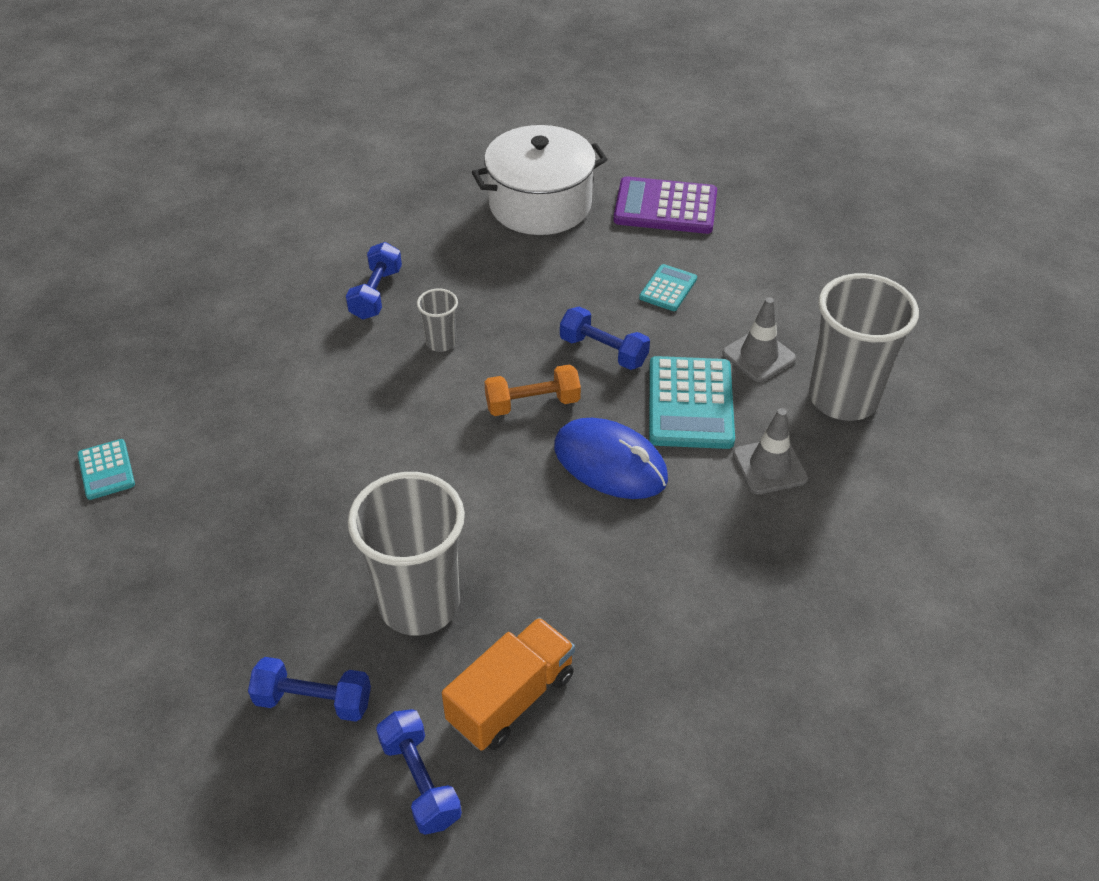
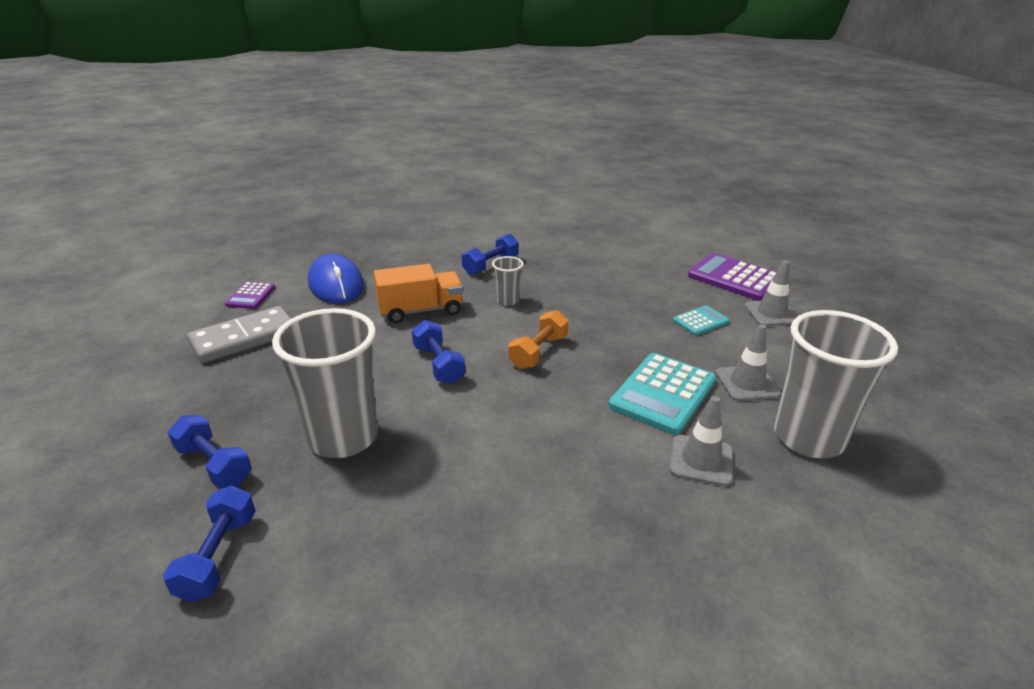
camera: 30 degrees right, 15 degrees down
turquoise calculator [78,439,135,500] -> purple calculator [225,282,275,309]
orange truck [442,617,575,751] -> orange truck moved to [374,264,463,323]
white pot [472,125,608,235] -> none
orange dumbbell [484,364,581,416] -> orange dumbbell turned 75 degrees counterclockwise [509,310,569,369]
blue mouse [554,418,668,499] -> blue mouse moved to [308,254,364,304]
blue dumbbell [560,307,650,370] -> blue dumbbell moved to [412,320,465,384]
none -> grey domino [187,306,291,363]
none -> grey traffic cone [744,260,798,326]

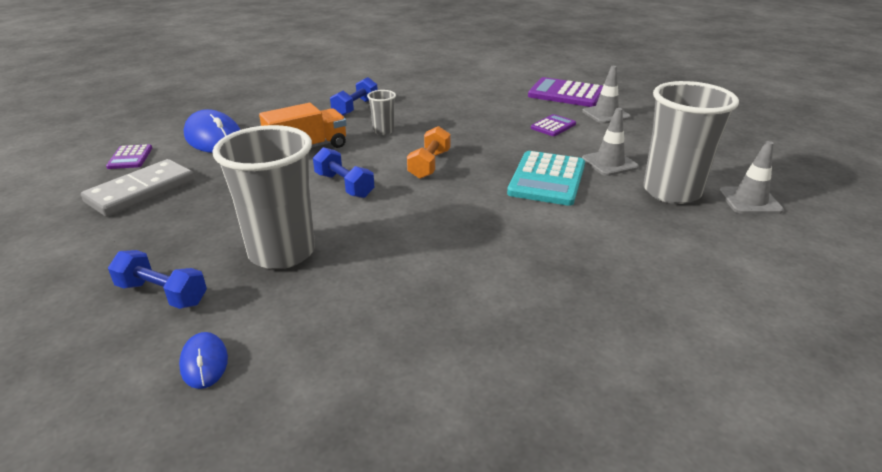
camera: 15 degrees left, 0 degrees up
blue dumbbell [163,485,256,602] -> blue mouse [179,332,228,389]
grey traffic cone [669,396,733,486] -> grey traffic cone moved to [719,141,784,214]
turquoise calculator [673,305,729,335] -> purple calculator [531,114,576,136]

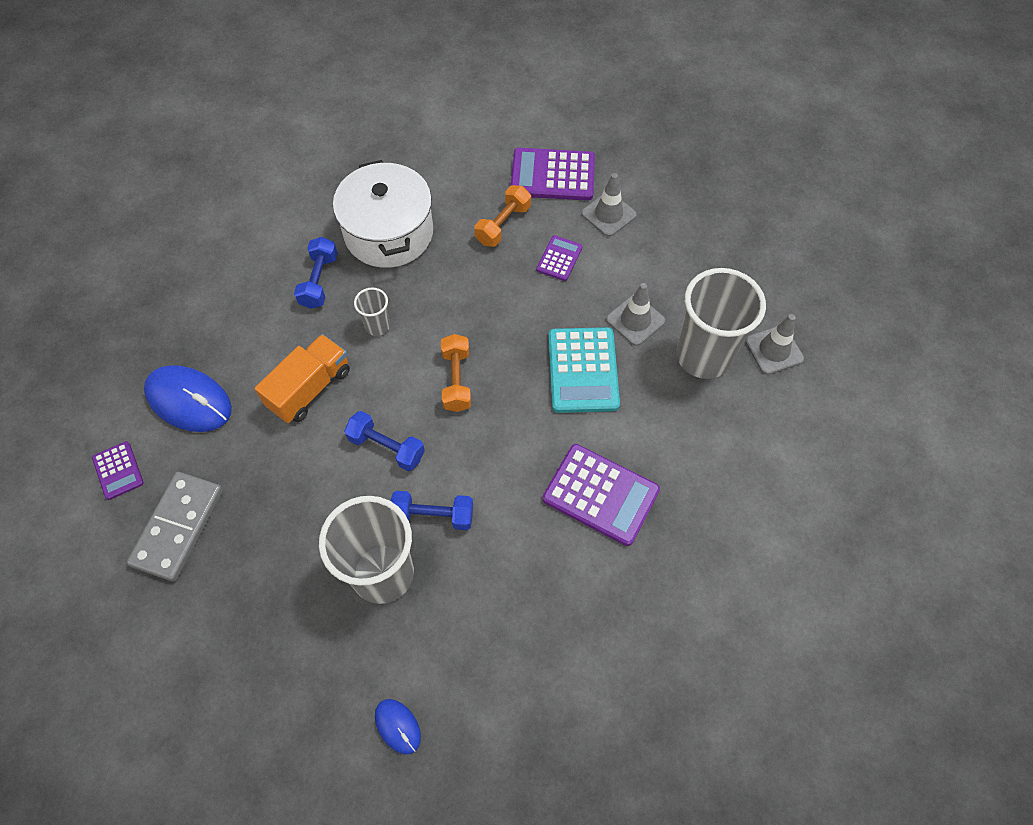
camera: 20 degrees left, 30 degrees up
blue dumbbell [108,250,207,309] -> blue dumbbell moved to [391,491,473,530]
none -> white pot [333,160,433,268]
none -> orange dumbbell [474,185,531,247]
none -> purple calculator [543,444,660,546]

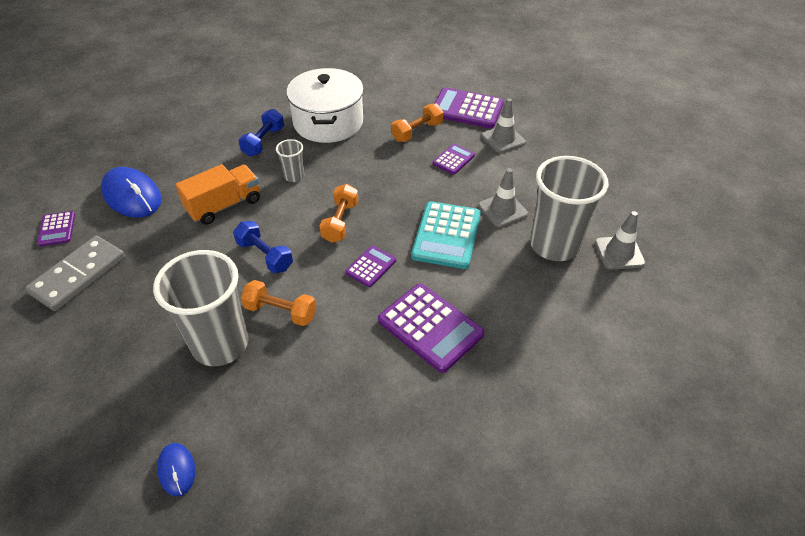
camera: 15 degrees right, 15 degrees down
blue dumbbell [391,491,473,530] -> orange dumbbell [241,280,316,326]
none -> purple calculator [345,246,396,287]

